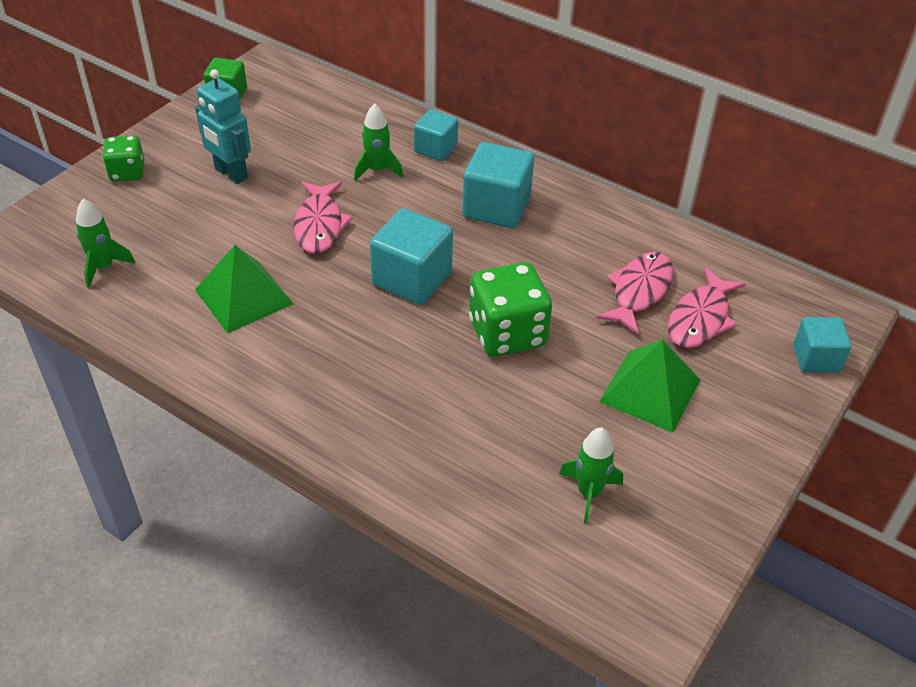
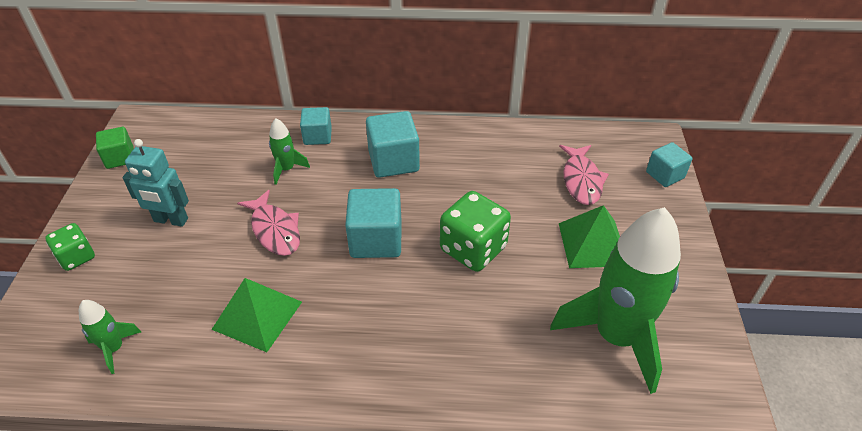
camera: 30 degrees left, 0 degrees up
green rocket [559,427,623,524] -> green rocket [550,207,681,394], size x2.29
pink fish [596,252,674,335] -> none

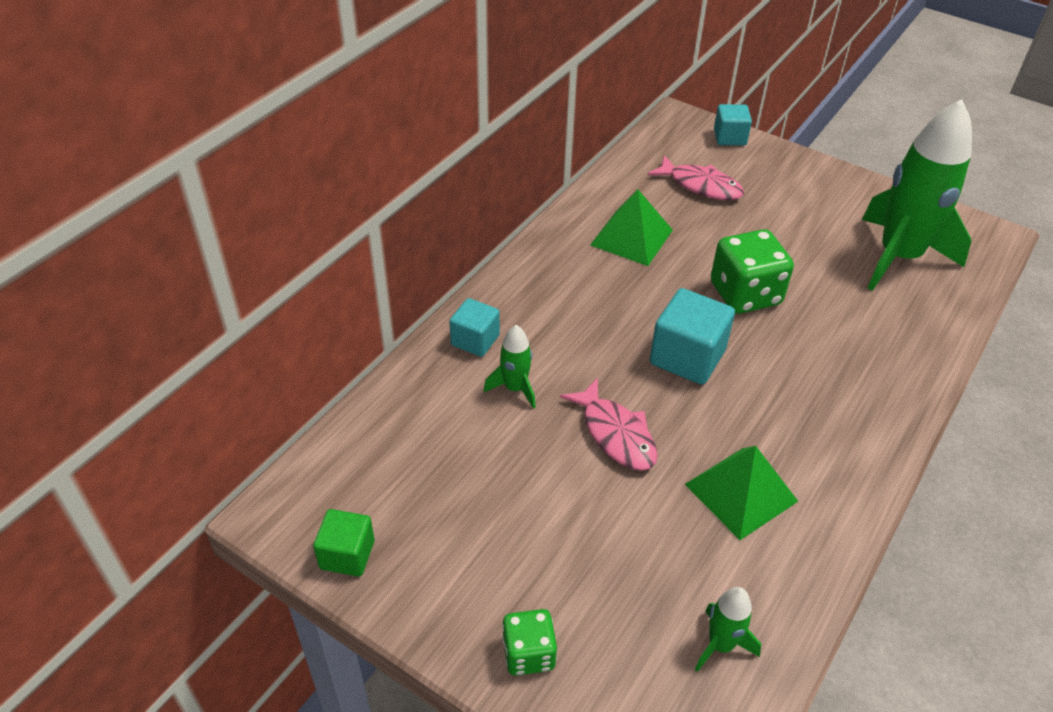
camera: 60 degrees left, 0 degrees up
turquoise robot [123,139,189,227] -> none
pink fish [237,190,300,256] -> pink fish turned 60 degrees clockwise [560,378,658,471]
turquoise cube [366,111,420,178] -> none
green pyramid [559,205,620,268] -> green pyramid moved to [590,189,673,266]

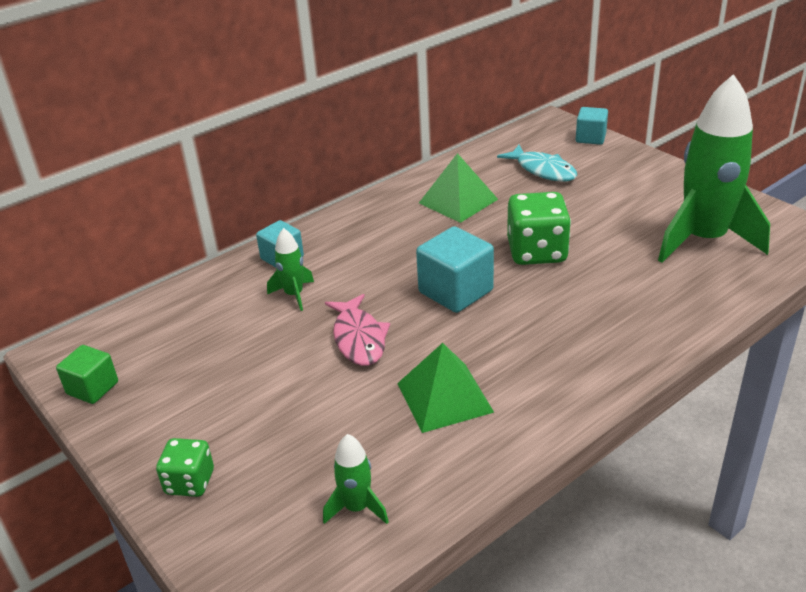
camera: 20 degrees right, 10 degrees down
pink fish [648,155,744,200] -> turquoise fish [497,145,577,182]

